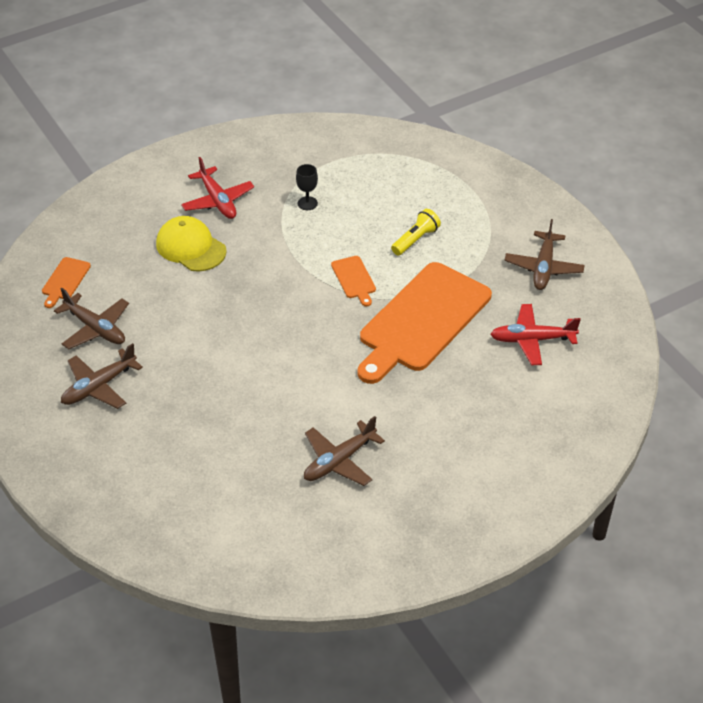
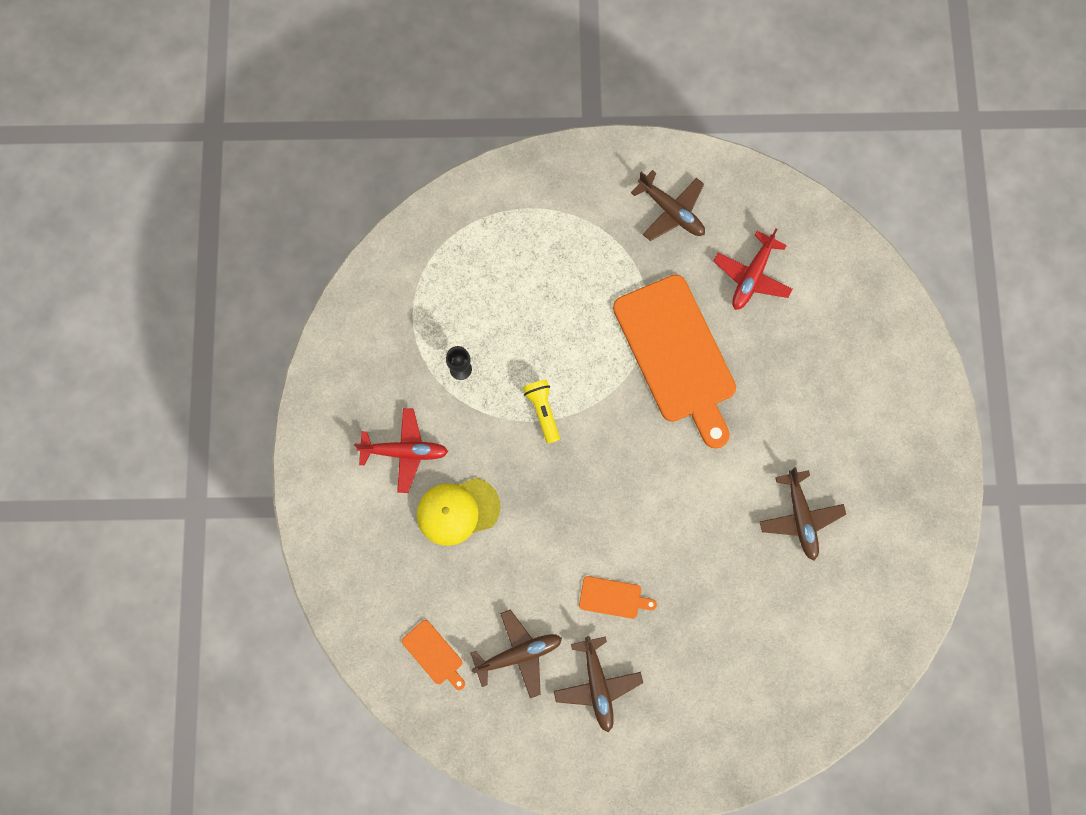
camera: 60 degrees left, 30 degrees up
orange cutting board [331,256,376,306] -> orange cutting board moved to [579,576,657,619]
yellow flashlight [391,209,441,255] -> yellow flashlight moved to [523,380,560,444]

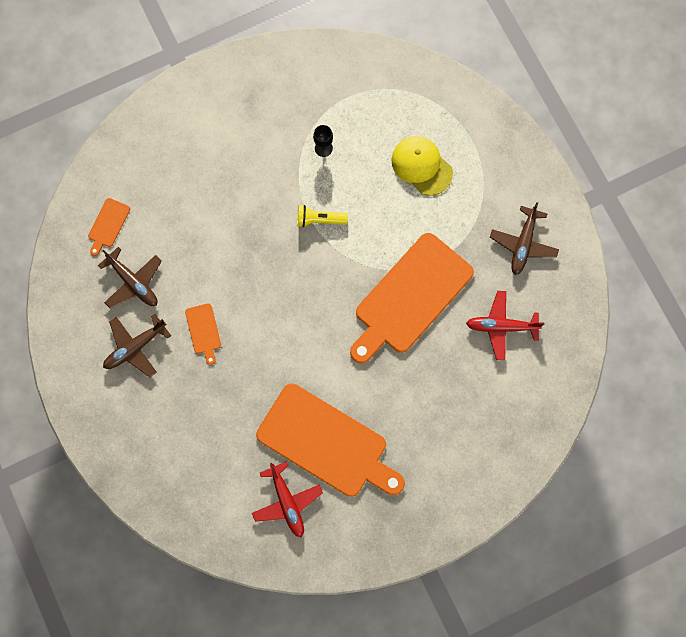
camera: 65 degrees right, 0 degrees up
red plane [354,408,448,493] -> red plane moved to [252,462,323,537]
yellow cap [417,478,500,546] -> yellow cap moved to [392,136,453,196]
yellow flashlight [523,380,560,444] -> yellow flashlight turned 135 degrees counterclockwise [297,205,348,227]
brown plane [760,467,846,560] -> orange cutting board [256,383,405,497]

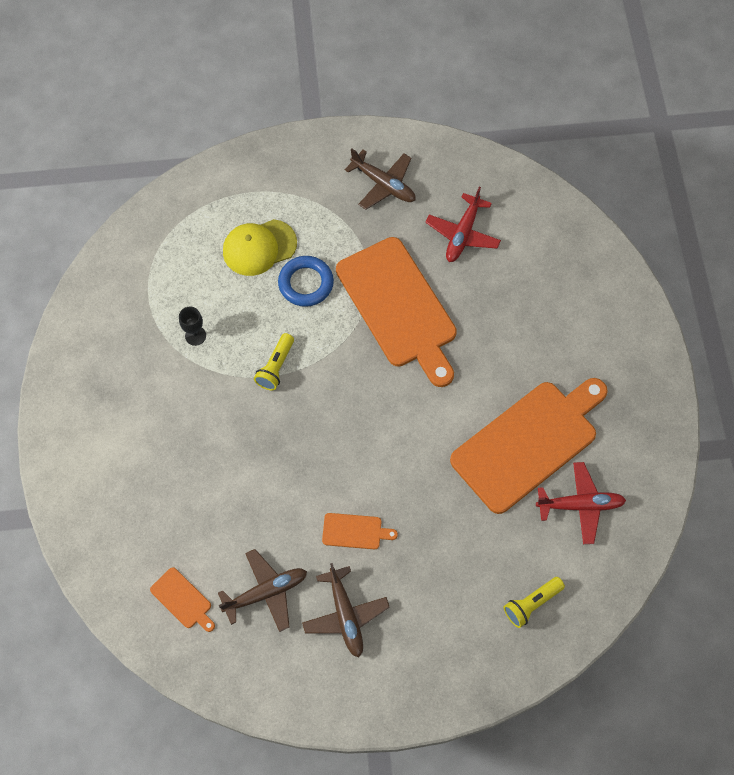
camera: 70 degrees left, 10 degrees down
none -> blue ring [278,256,334,307]
none -> yellow flashlight [504,577,565,628]

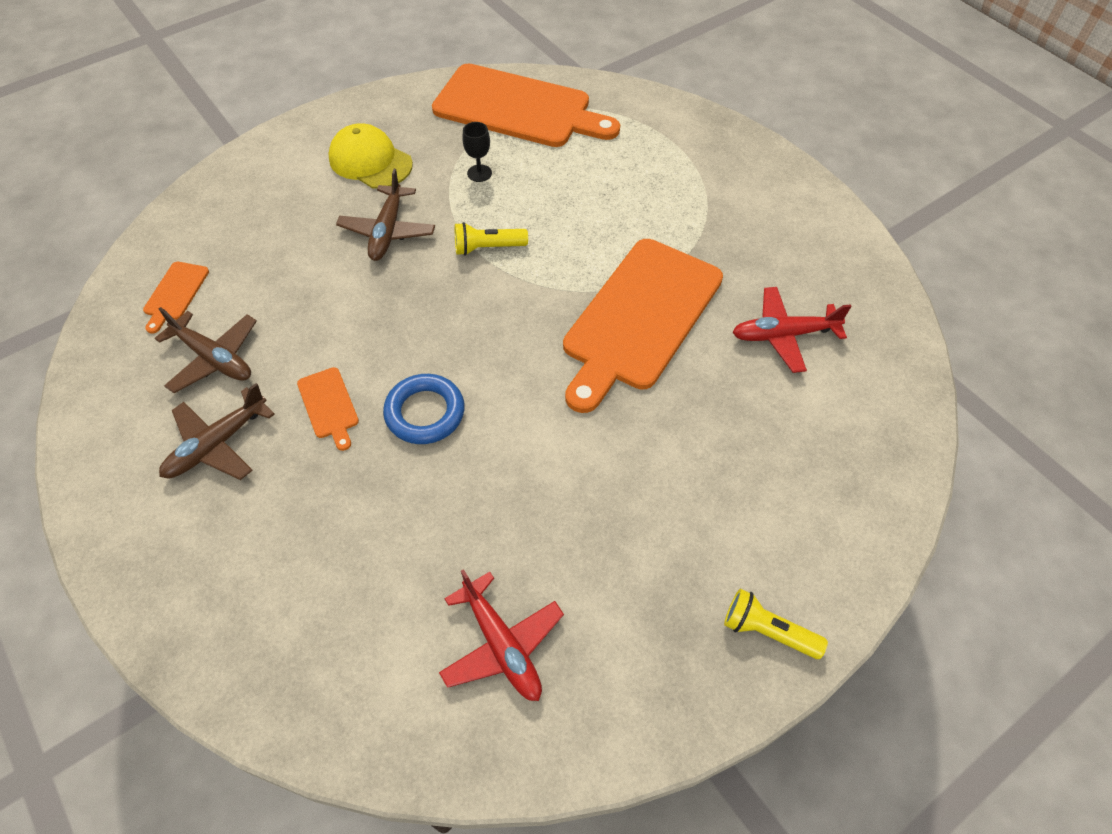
camera: 60 degrees right, 10 degrees down
yellow cap [223,219,297,276] -> yellow cap moved to [328,123,413,188]
blue ring [278,256,334,307] -> blue ring moved to [383,374,465,444]
brown plane [345,148,416,210] -> brown plane moved to [336,169,435,261]
orange cutting board [450,378,608,514] -> orange cutting board moved to [432,64,620,147]
yellow flashlight [504,577,565,628] -> yellow flashlight moved to [724,589,828,659]

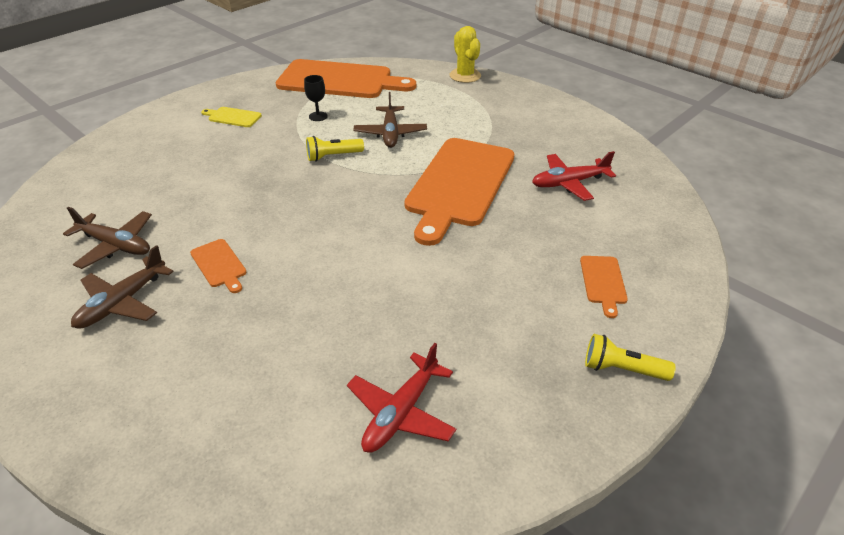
camera: 10 degrees left, 15 degrees down
orange cutting board [143,262,209,334] -> orange cutting board moved to [580,256,628,318]
yellow cap [328,123,413,188] -> yellow cutting board [201,107,262,127]
brown plane [336,169,435,261] -> brown plane moved to [354,92,427,148]
blue ring [383,374,465,444] -> none
red plane [439,569,564,701] -> red plane turned 75 degrees clockwise [347,343,456,453]
none -> yellow cactus [449,26,481,83]

